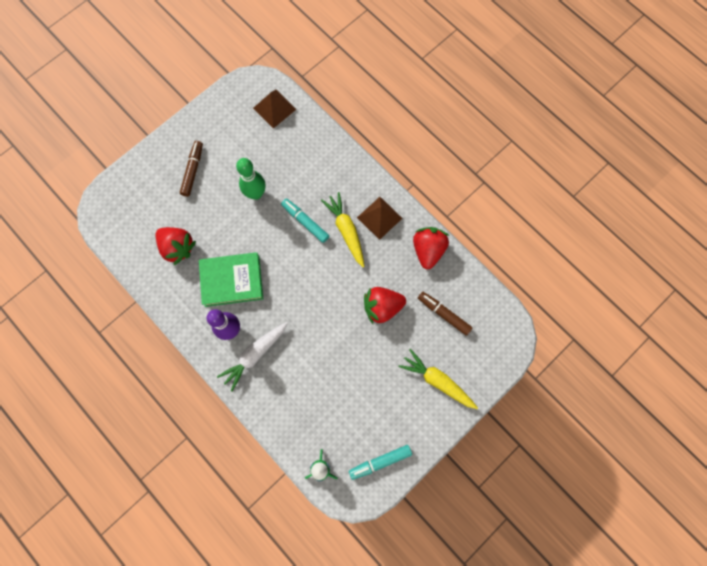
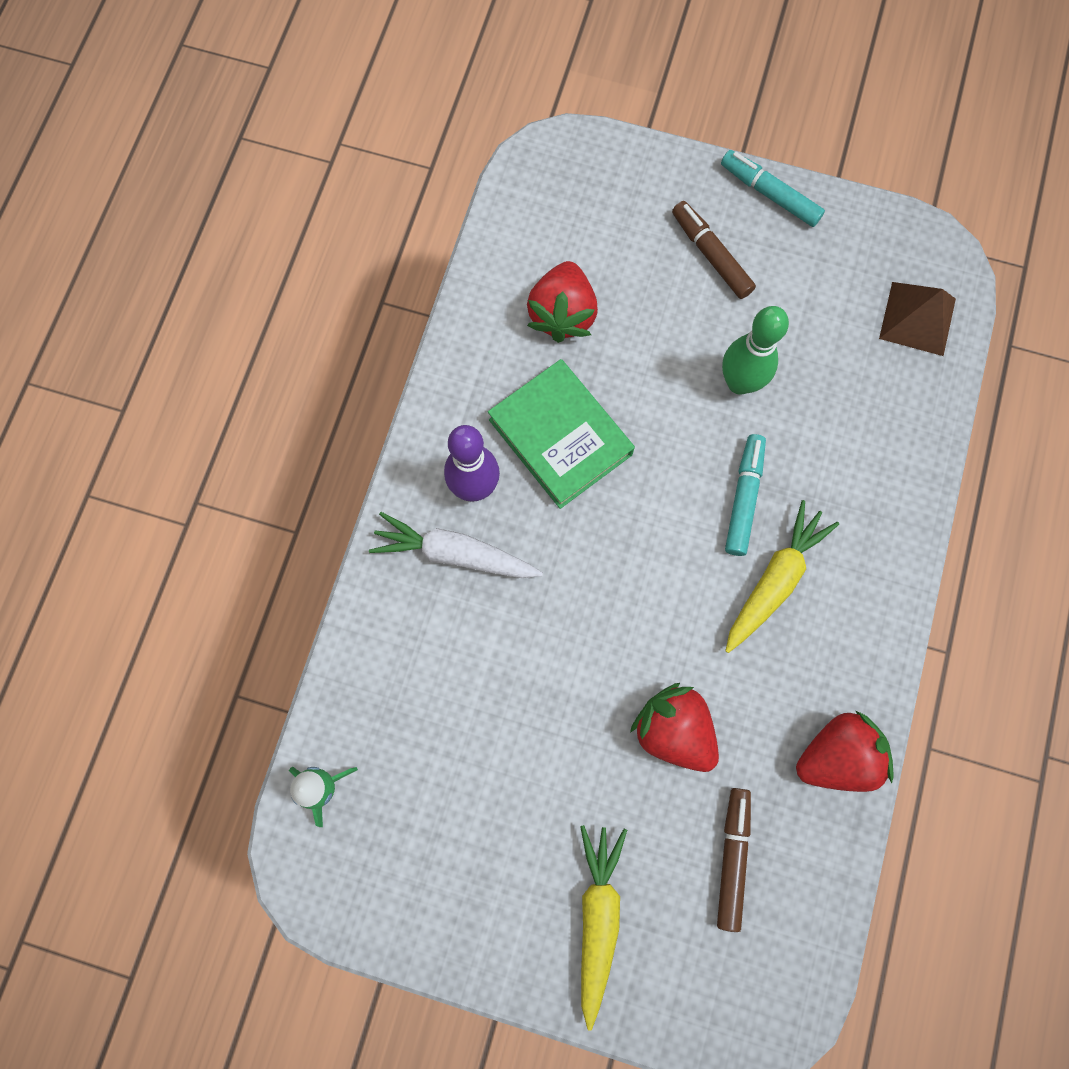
camera: 60 degrees right, 0 degrees up
brown marker [180,141,203,197] -> brown marker turned 105 degrees counterclockwise [672,201,756,299]
turquoise marker [349,445,412,480] -> turquoise marker moved to [721,150,825,227]
brown pyramid [357,197,403,240] -> none

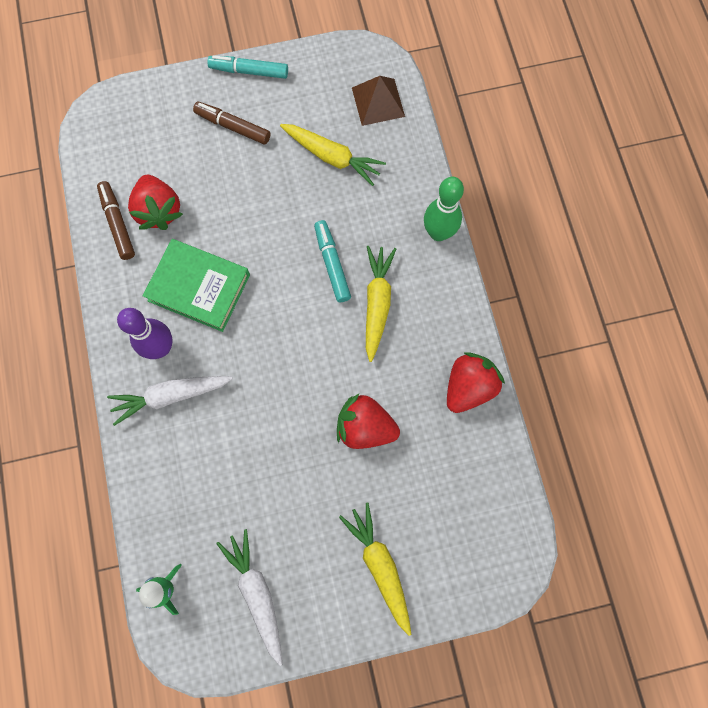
camera: 30 degrees left, 0 degrees up
brown marker [717,788,751,932] -> brown marker moved to [97,181,135,260]
green bowling pin [722,306,789,395] -> green bowling pin moved to [424,177,464,241]
none -> white carrot [216,529,282,666]
none -> yellow carrot [280,124,386,186]

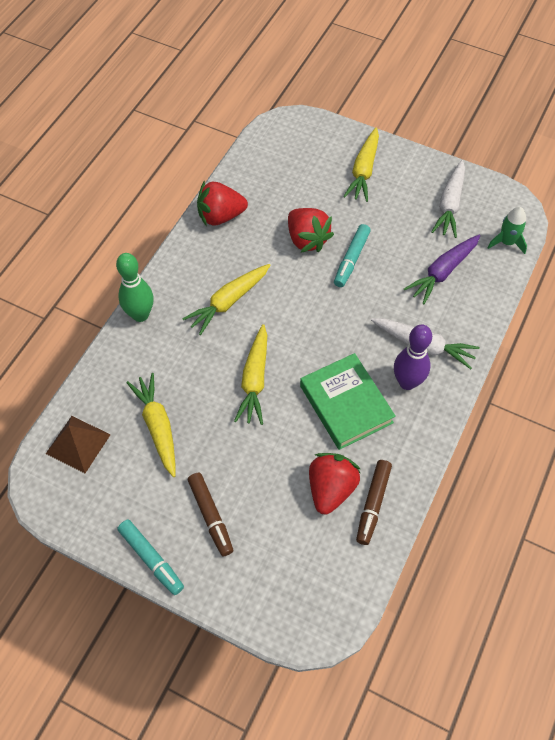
camera: 140 degrees left, 15 degrees down
turquoise marker [314,220,351,302] -> turquoise marker moved to [334,224,371,287]
none -> yellow carrot [234,324,267,425]
none -> purple carrot [404,235,480,304]

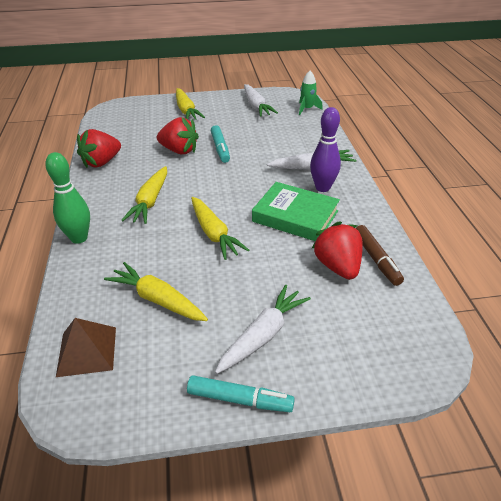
camera: 35 degrees left, 20 degrees down
brown marker [188,473,233,556] -> white carrot [215,285,311,374]
purple carrot [404,235,480,304] -> none

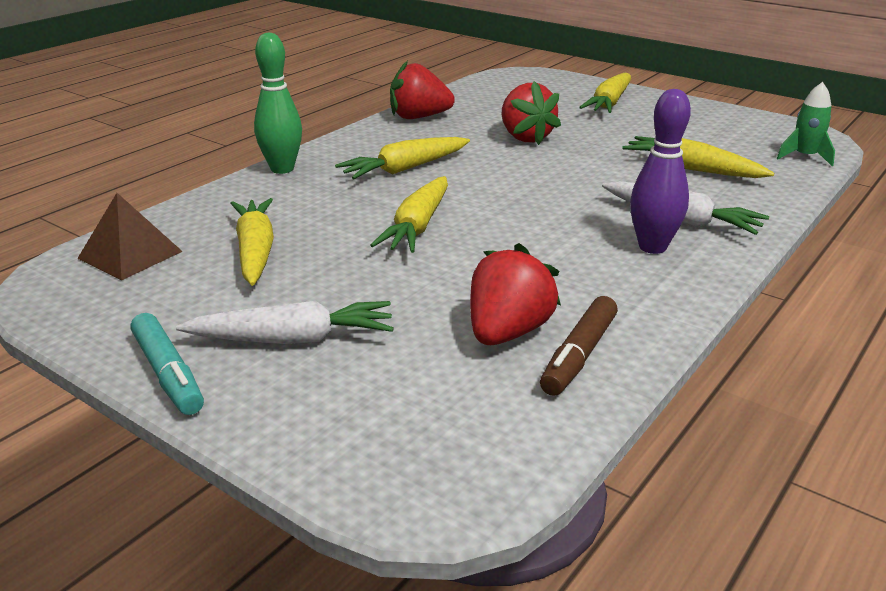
camera: 45 degrees right, 10 degrees down
turquoise marker [211,125,230,163] -> none
white carrot [244,84,278,117] -> none
green book [252,182,340,241] -> none
none -> yellow carrot [622,136,774,178]

